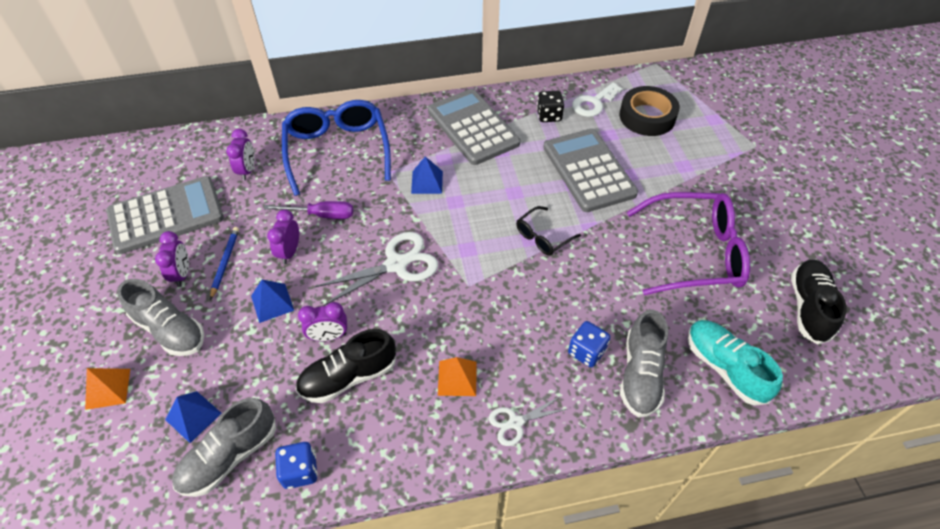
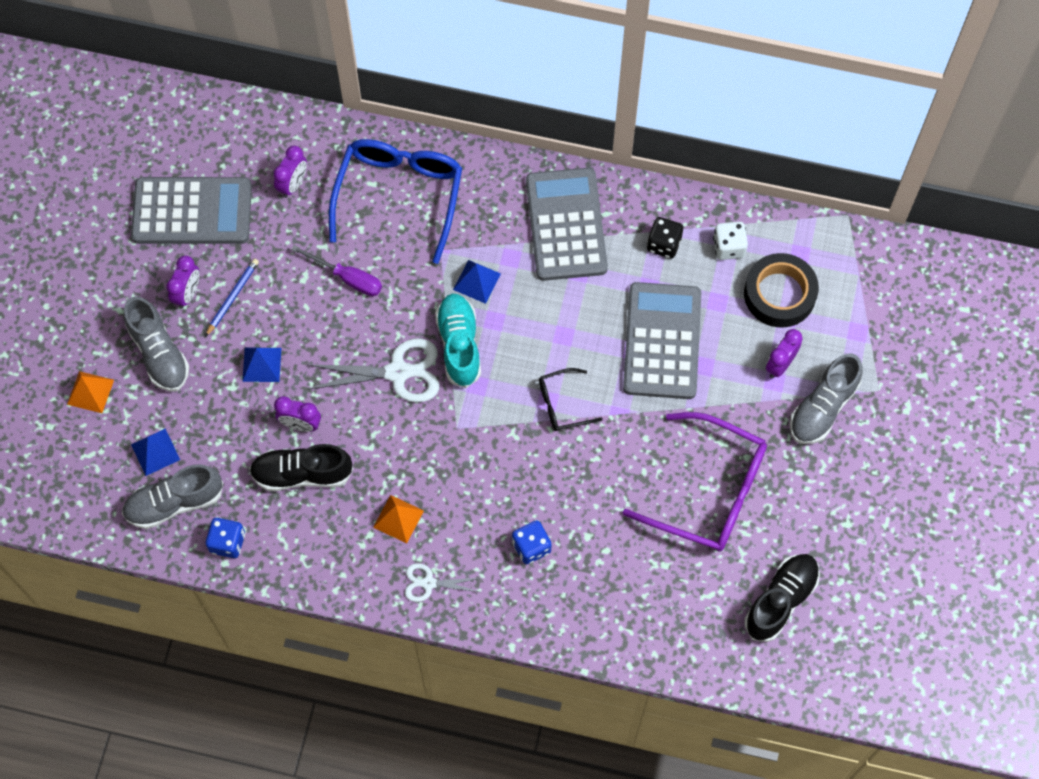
camera: 25 degrees right, 15 degrees up
purple clock [267,209,299,264] -> purple clock moved to [766,329,803,378]
white key [572,83,623,117] -> white dice [713,222,748,260]
grey shoe [620,310,668,417] -> grey shoe moved to [790,354,863,444]
turquoise shoe [688,320,783,406] -> turquoise shoe moved to [435,294,481,388]

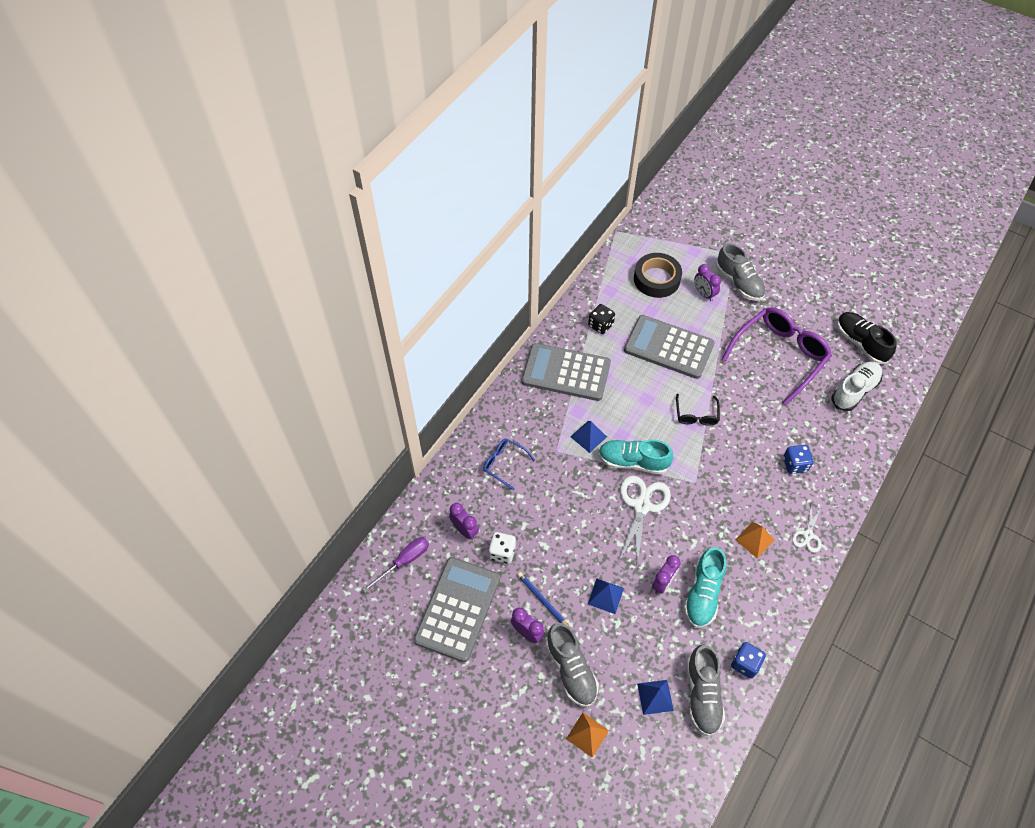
camera: 70 degrees left, 10 degrees down
grey shoe [124,296,189,391] -> grey shoe turned 75 degrees clockwise [546,623,599,707]
black shoe [249,444,353,491] -> turquoise shoe [684,547,726,628]
purple screwdriver [291,245,382,296] -> purple screwdriver moved to [362,537,429,592]
blue glasses [329,139,462,264] -> blue glasses [483,438,535,490], size x0.48
white dice [713,222,748,260] -> white dice moved to [488,532,516,564]
none -> white shoe [831,361,883,411]

